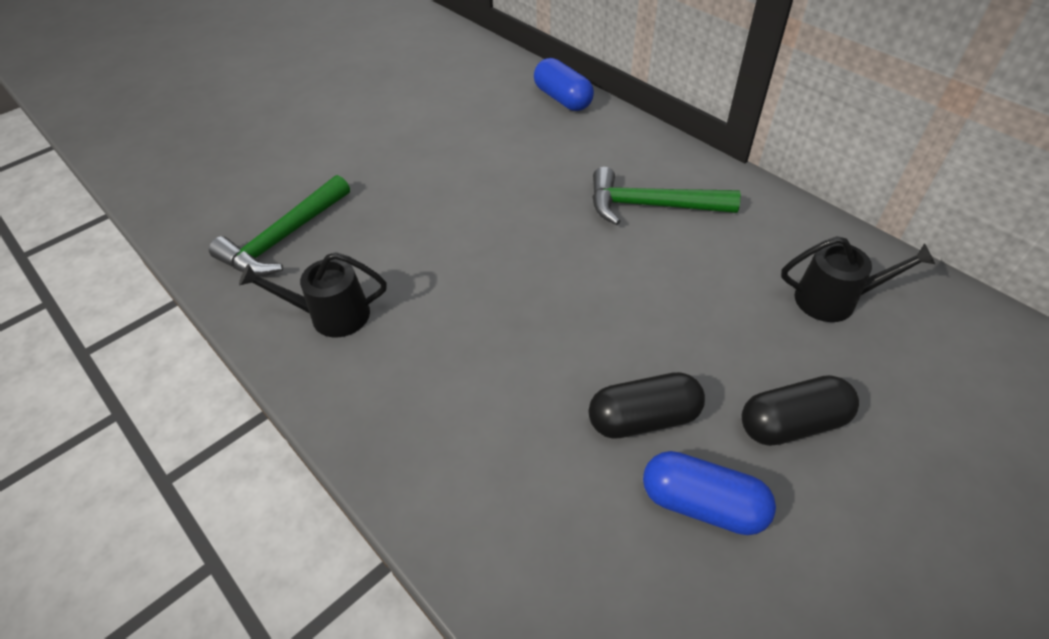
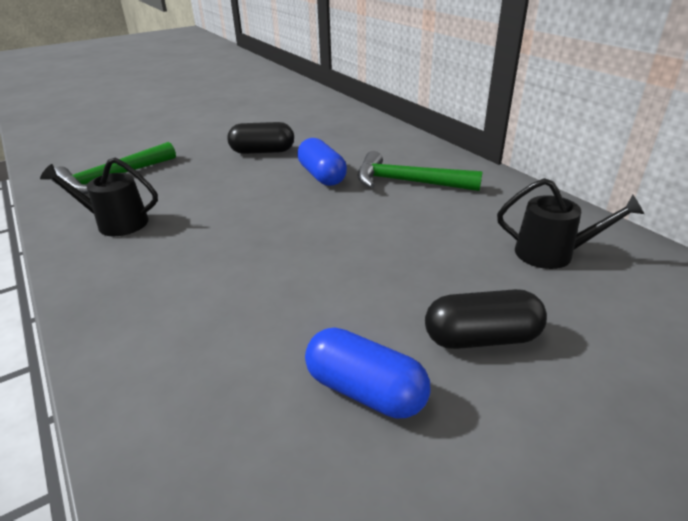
camera: 10 degrees right, 15 degrees down
blue capsule [534,58,594,111] -> blue capsule moved to [297,138,347,186]
black capsule [588,372,705,439] -> black capsule moved to [227,122,294,154]

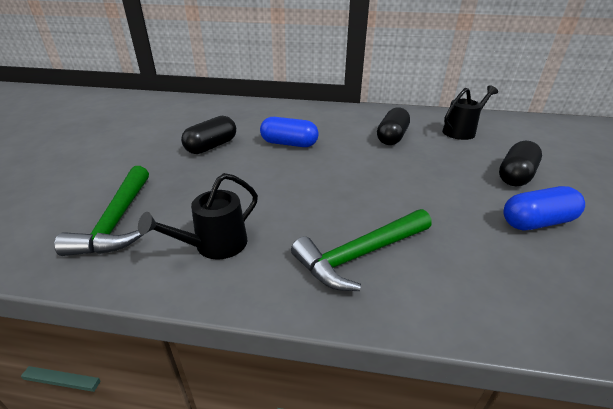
camera: 50 degrees left, 0 degrees up
green hammer [357,151,483,191] -> green hammer moved to [291,209,432,291]
none -> black capsule [377,107,410,145]

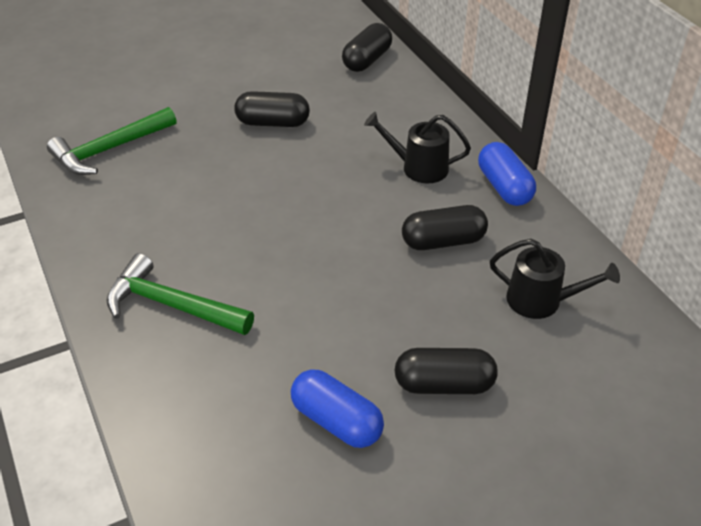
camera: 55 degrees right, 10 degrees up
black watering can [138,173,258,259] -> black watering can moved to [364,112,471,183]
blue capsule [260,117,319,147] -> blue capsule moved to [478,142,536,206]
none -> black capsule [342,23,392,72]

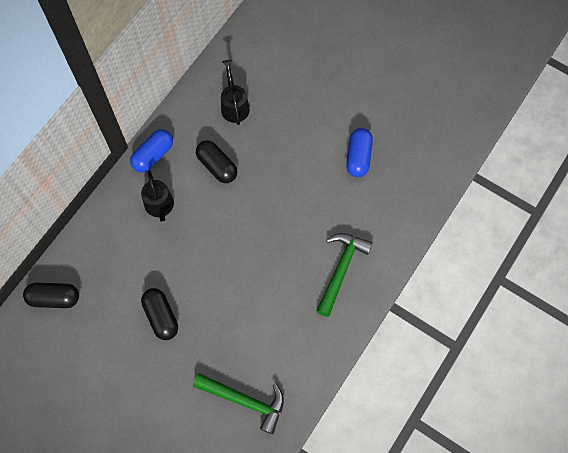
camera: 120 degrees left, 25 degrees up
green hammer [107,253,254,335] -> green hammer turned 150 degrees counterclockwise [316,233,373,317]
black capsule [394,348,498,394] -> none

